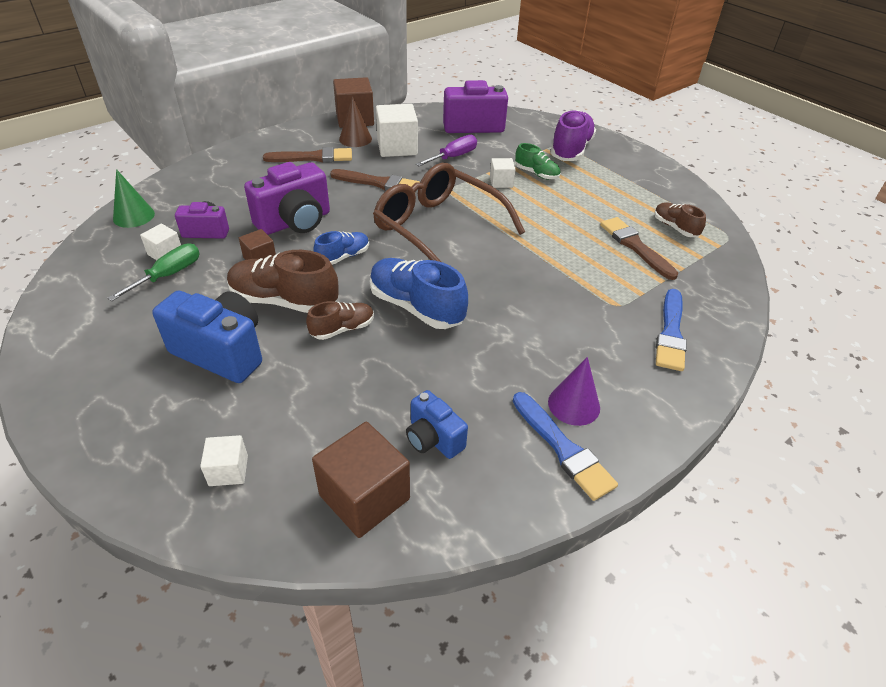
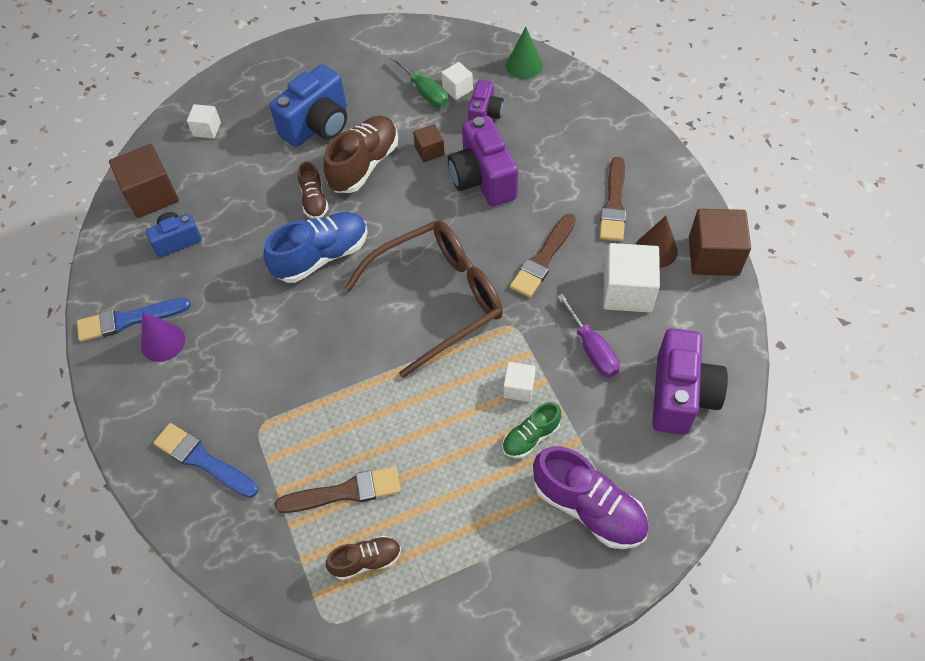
camera: 110 degrees right, 15 degrees up
blue shoe [313,231,369,265] -> none

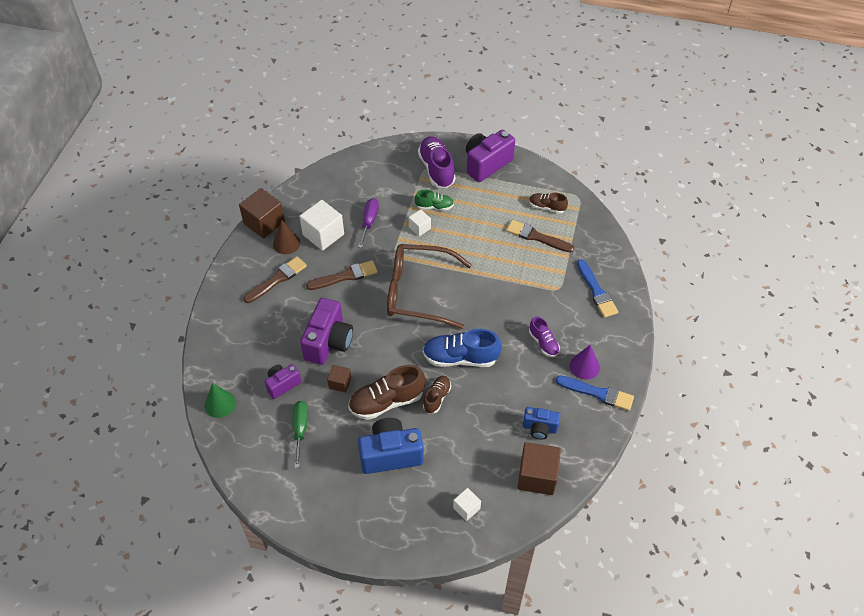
camera: 145 degrees left, 5 degrees down
white cube [441,62,473,100] -> none
purple camera [652,328,728,435] -> purple camera moved to [466,130,515,182]
none -> purple shoe [529,316,560,357]

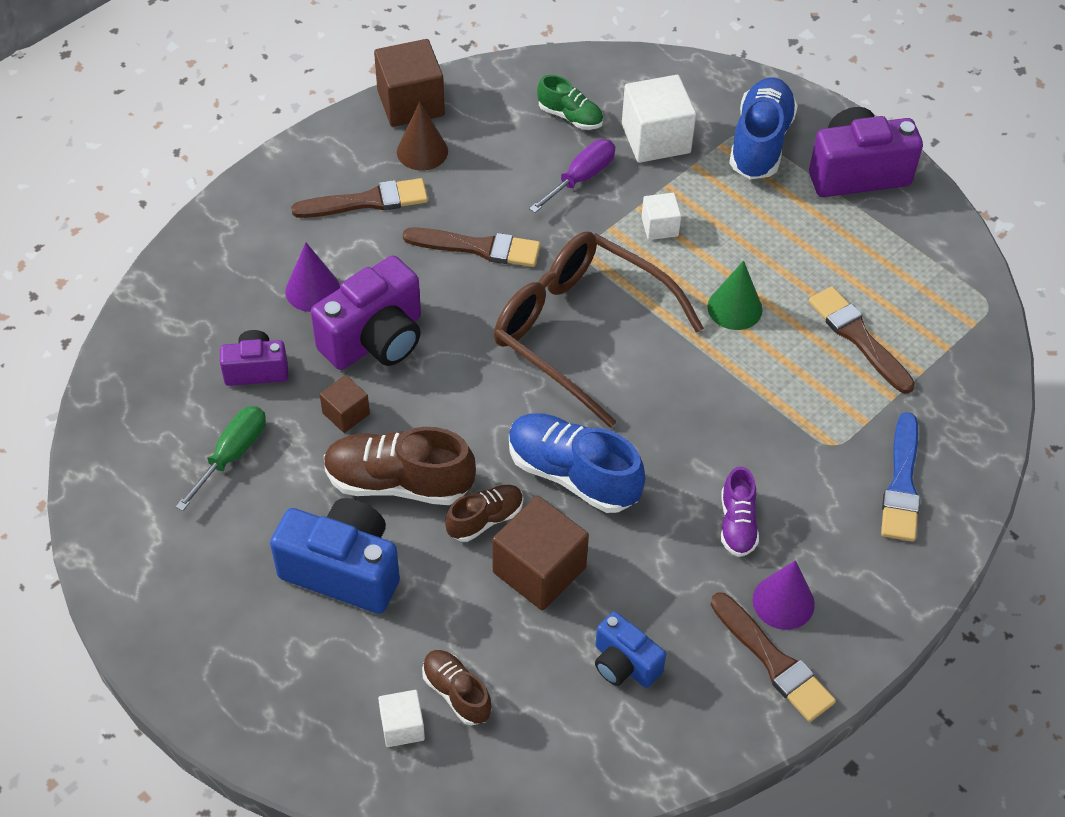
camera: 30 degrees right, 0 degrees up
green cone [205,383,236,418] -> green cone moved to [707,261,762,330]
white cube [299,200,344,251] -> white cube moved to [622,75,696,163]
green shoe [415,190,454,210] -> green shoe moved to [537,75,603,130]
purple shoe [418,136,456,188] -> blue shoe [729,78,798,180]
brown cube [518,442,561,495] -> brown cube moved to [492,496,589,611]
brown shoe [529,193,568,214] -> brown shoe moved to [422,650,491,726]
blue brush [556,375,634,411] -> brown brush [711,592,836,722]
none -> purple cone [285,243,340,312]

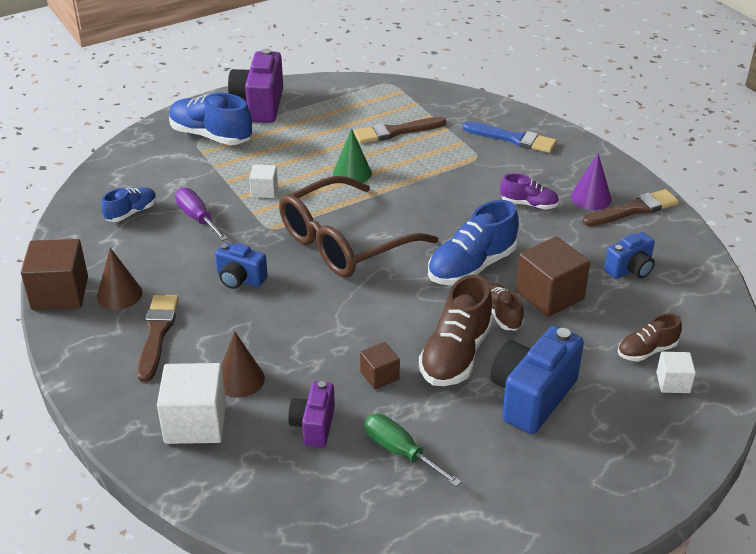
camera: 75 degrees left, 15 degrees down
purple cone [285,243,340,312] -> brown cone [221,331,265,397]
purple camera [311,256,421,370] -> none
brown brush [403,227,540,267] -> blue camera [215,243,268,289]
green shoe [537,75,603,130] -> blue shoe [101,188,157,222]
white cube [622,75,696,163] -> white cube moved to [157,363,226,444]

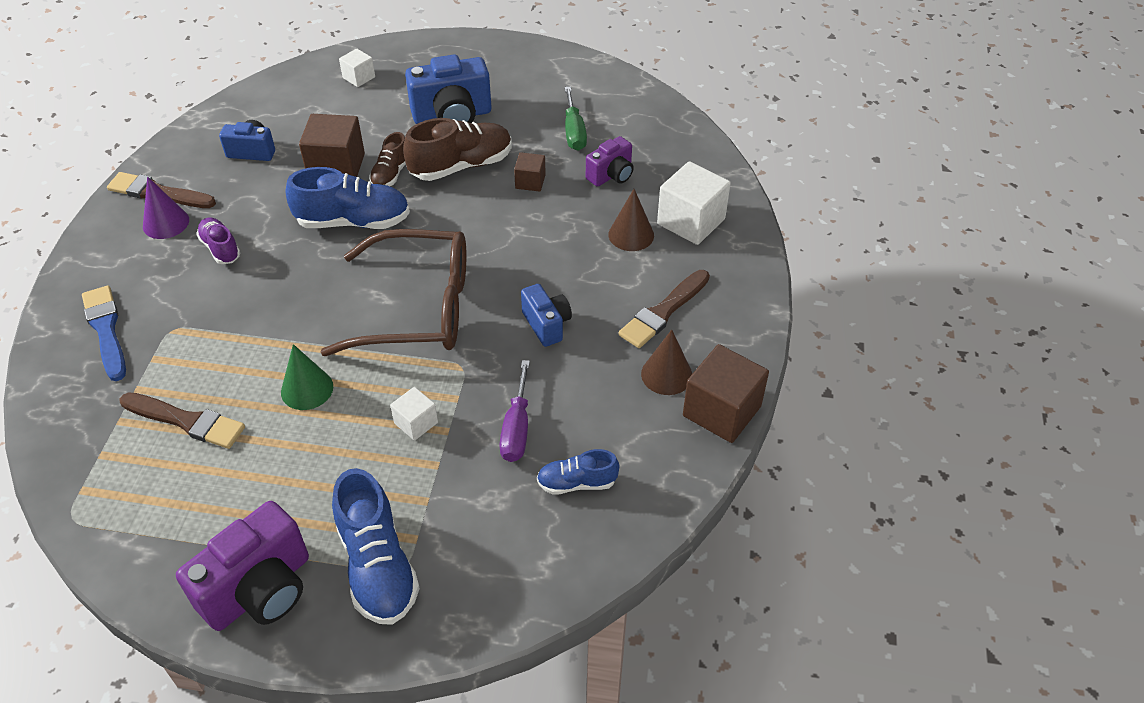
camera: 140 degrees left, 10 degrees up
brown shoe [618,313,682,362] -> none

